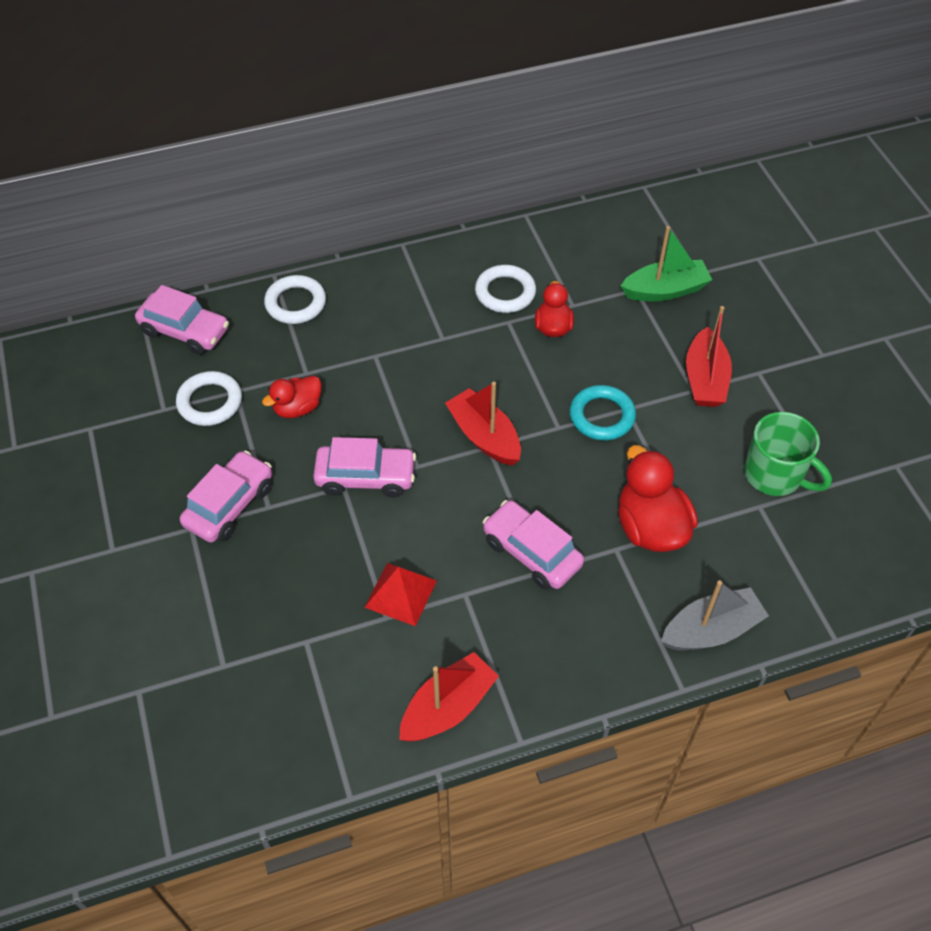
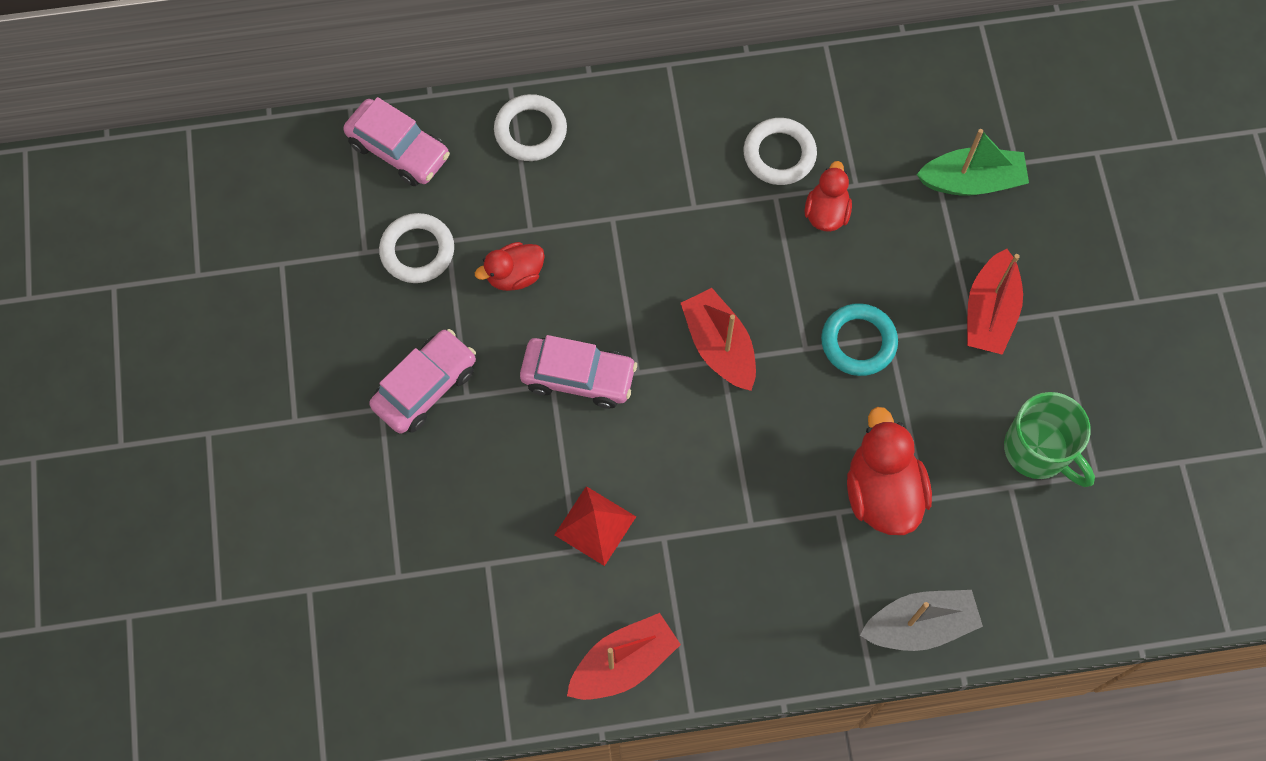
camera: 10 degrees right, 15 degrees up
pink car [483,500,584,590] -> none

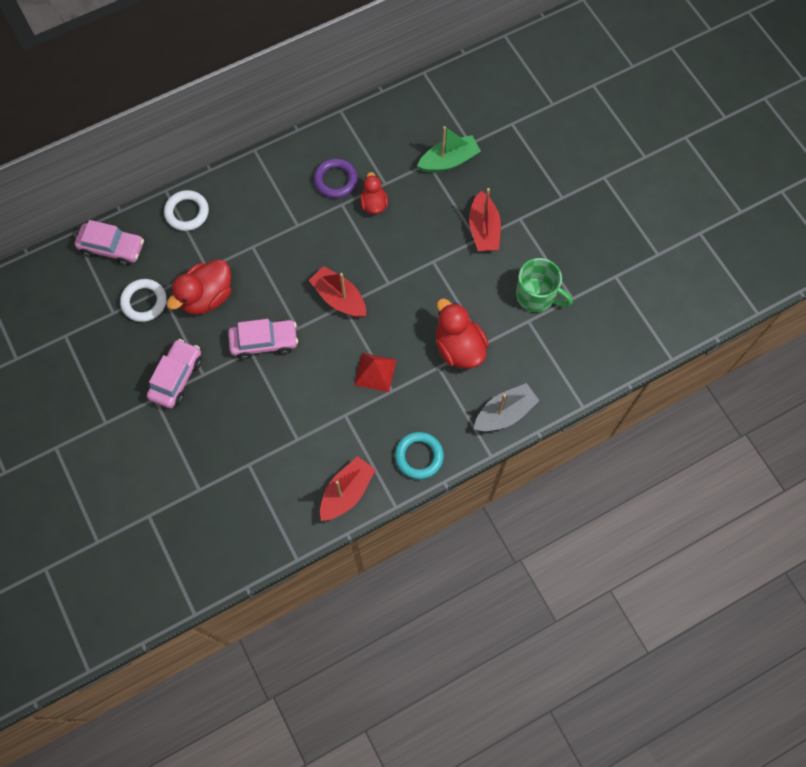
camera: 20 degrees left, 0 degrees up
red duck [475,242,545,291] -> red duck [167,259,231,315], size x1.65
red pyramid [554,486,636,566] -> red pyramid moved to [354,353,396,392]
white ring [744,118,817,185] -> purple ring [314,158,358,198]
turquoise ring [821,303,898,376] -> turquoise ring moved to [395,432,444,479]

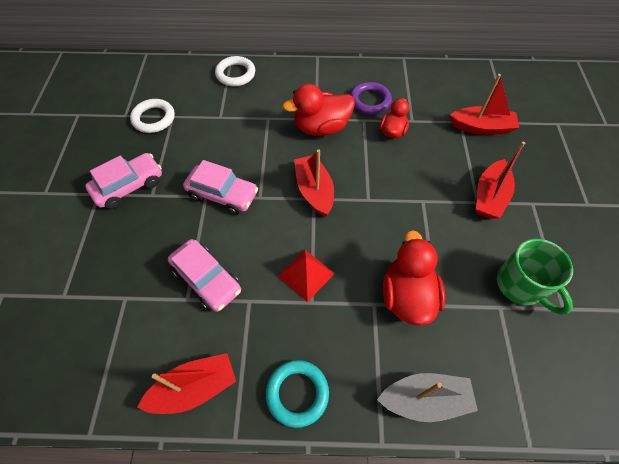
camera: 30 degrees right, 10 degrees down
pink car [75,220,144,266] -> pink car moved to [168,239,241,312]
red duck [167,259,231,315] -> red duck moved to [282,84,355,136]
green boat [417,126,481,173] -> red boat [450,74,519,135]

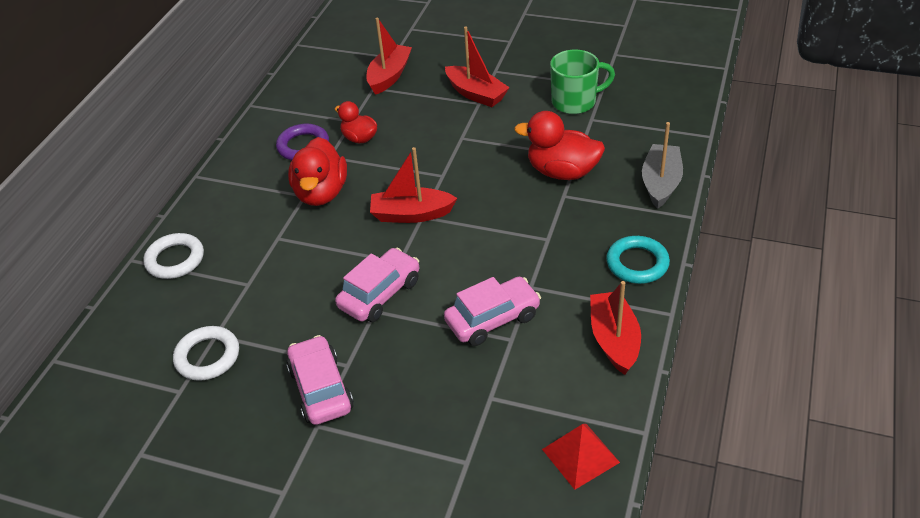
camera: 70 degrees left, 15 degrees down
red pyramid [278,250,335,302] -> red pyramid moved to [542,424,620,490]

